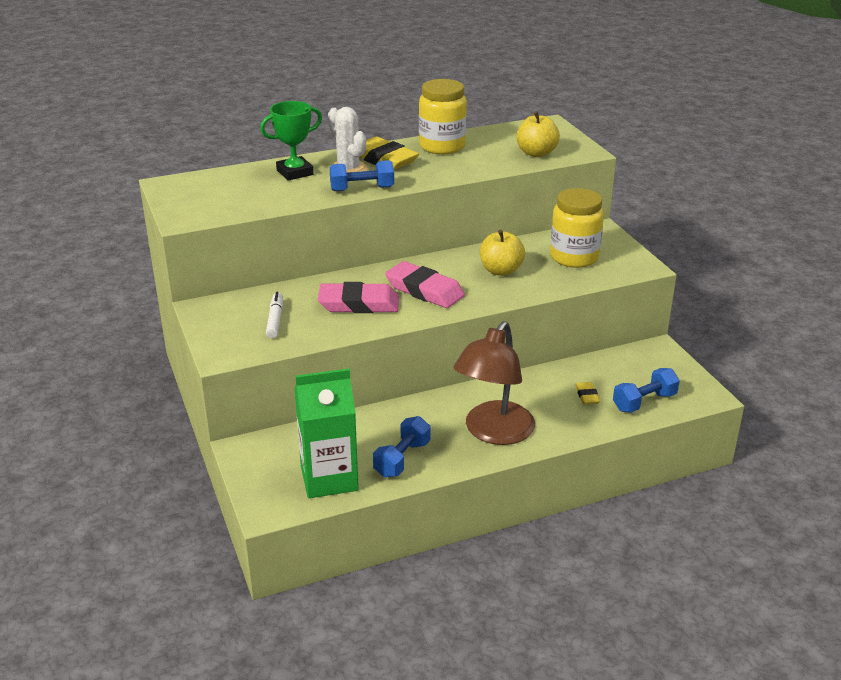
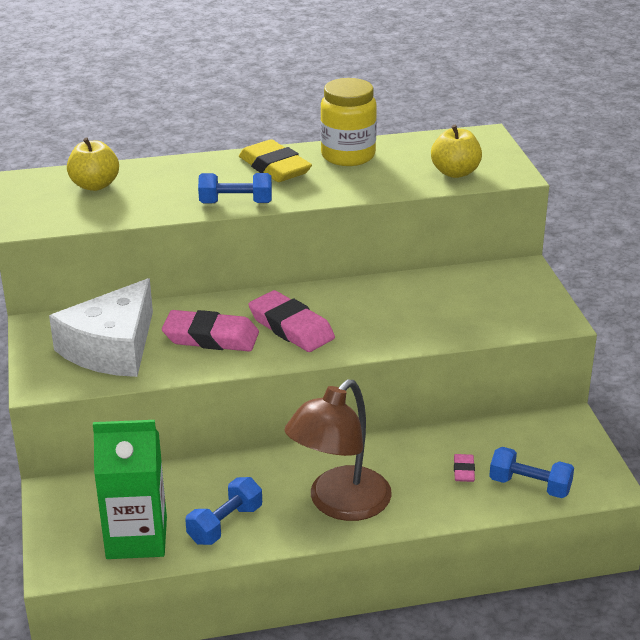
camera: 10 degrees right, 0 degrees up
green trophy [260,101,322,181] -> none
white marker [266,292,283,338] -> white cheese [49,278,153,377]
white cactus [328,107,368,173] -> none
yellow apple [480,230,525,276] -> yellow apple moved to [67,137,119,191]
yellow jar [550,188,604,268] -> none
yellow eraser [576,382,600,404] -> pink eraser [454,454,475,482]
blue dumbbell [613,368,680,413] -> blue dumbbell turned 45 degrees clockwise [489,447,574,498]

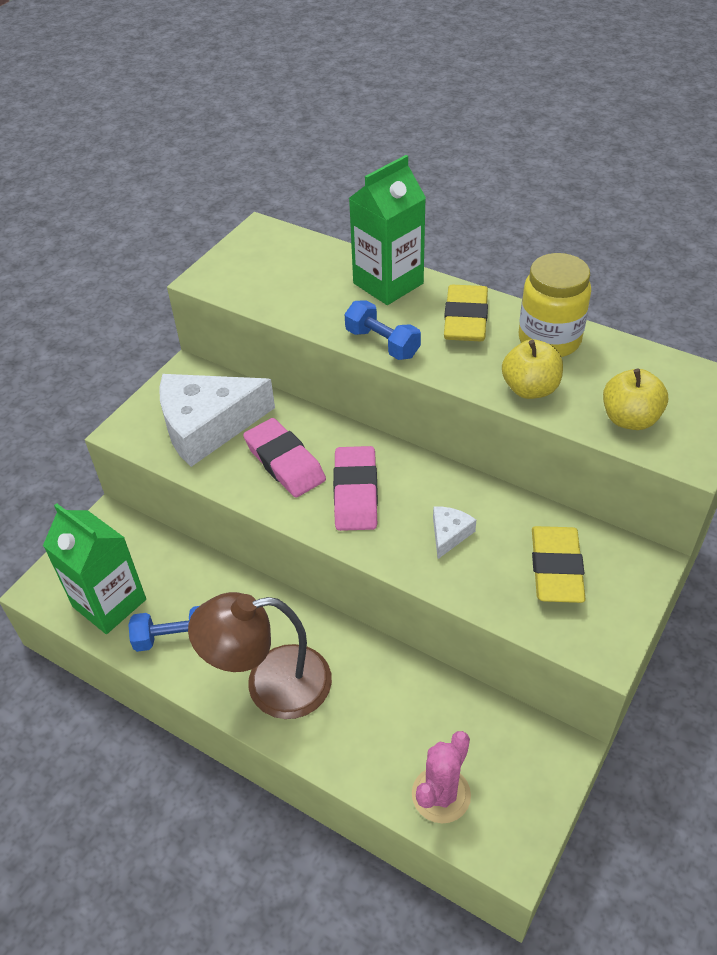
camera: 45 degrees right, 15 degrees up
yellow apple [67,137,119,191] -> yellow apple moved to [502,339,563,399]
pink eraser [454,454,475,482] -> none
blue dumbbell [489,447,574,498] -> pink cactus [412,731,471,823]
none -> green carton [349,155,426,305]
none -> white cheese [433,506,476,559]
none -> yellow eraser [532,526,586,603]

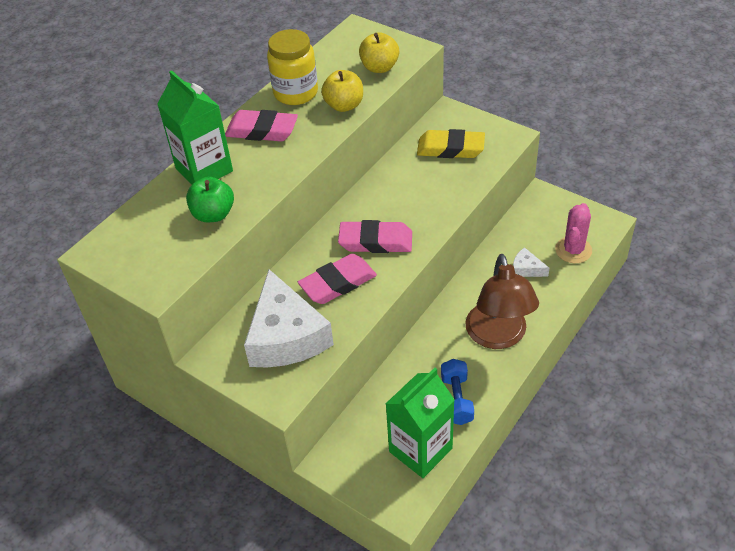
camera: 85 degrees left, 0 degrees up
blue dumbbell [345,300,421,360] -> none
pink cactus [412,731,471,823] -> pink cactus turned 75 degrees clockwise [555,203,592,263]
white cheese [433,506,476,559] -> white cheese moved to [513,247,549,277]
yellow eraser [444,285,488,341] -> pink eraser [225,110,298,141]
none -> green apple [186,177,234,222]

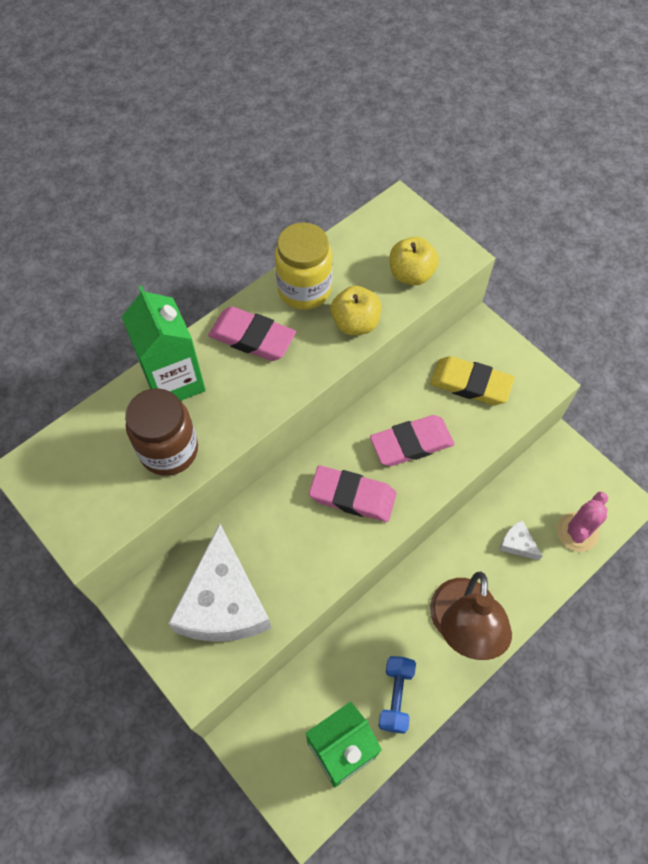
camera: 10 degrees right, 15 degrees up
green apple [186,177,234,222] -> brown jar [125,388,198,476]
pink eraser [298,254,377,304] -> pink eraser moved to [370,415,454,466]

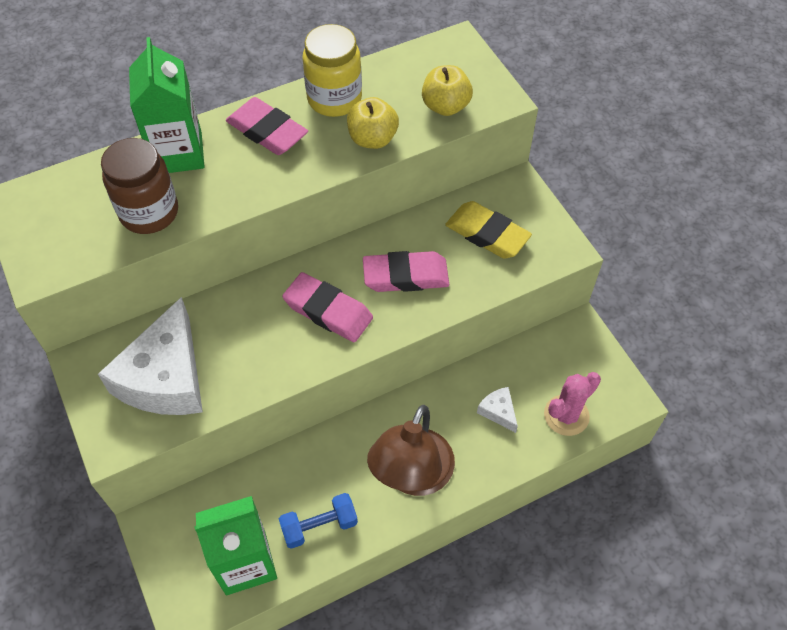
camera: 15 degrees right, 5 degrees down
blue dumbbell [379,656,416,734] -> blue dumbbell turned 45 degrees clockwise [279,493,358,549]

